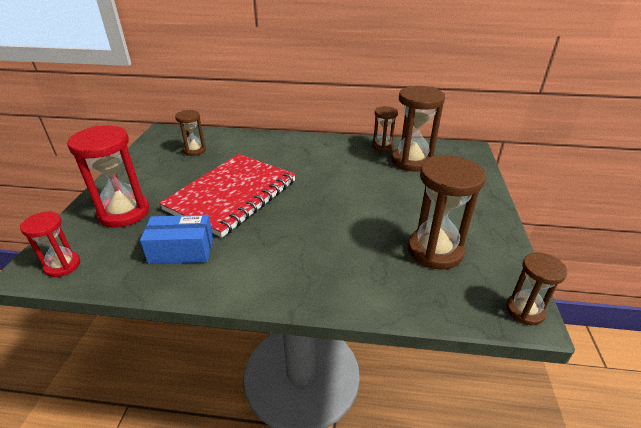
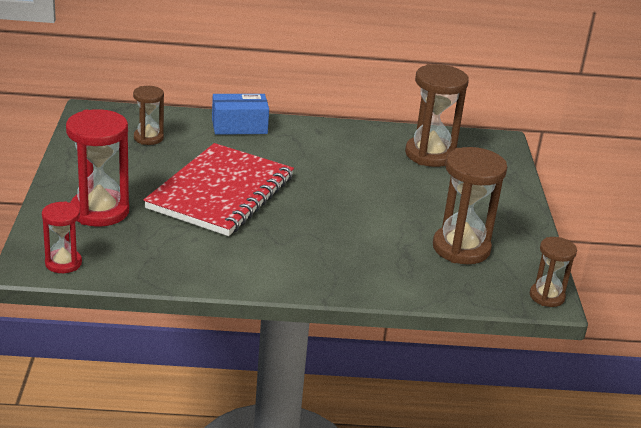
camera: 10 degrees left, 5 degrees down
blue box [140,215,213,264] -> blue box moved to [212,94,269,135]
brown hourglass [372,106,398,152] -> none

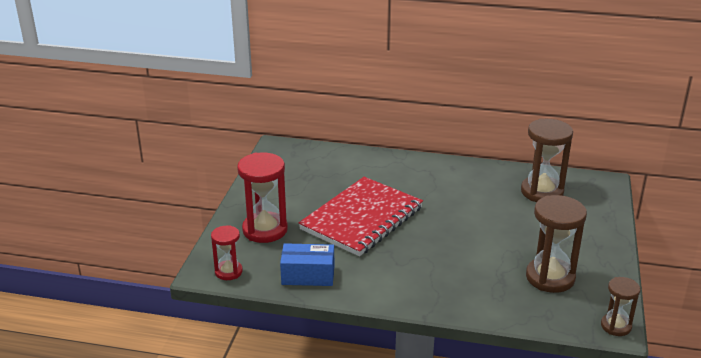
camera: 15 degrees right, 0 degrees up
brown hourglass [133,86,164,145] -> none
blue box [212,94,269,135] -> blue box moved to [280,243,334,286]

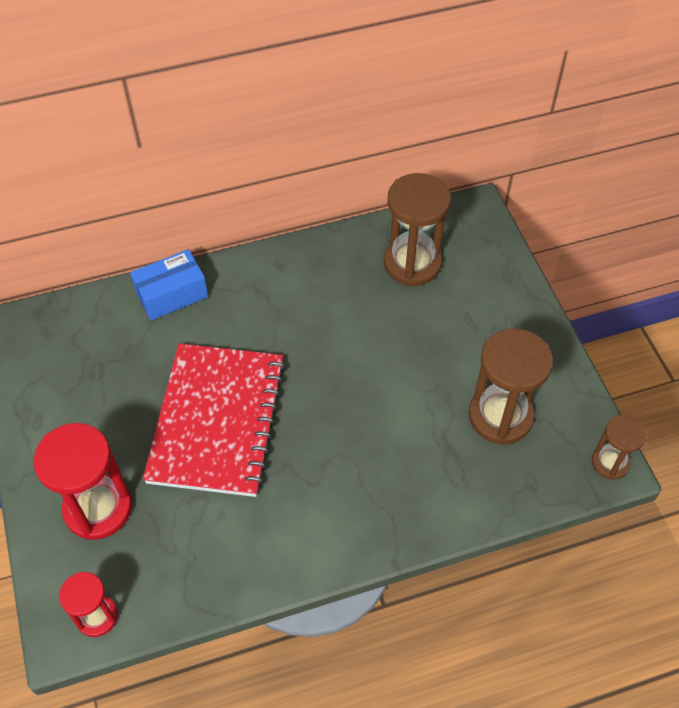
camera: 30 degrees left, 25 degrees up
blue box [280,243,334,286] -> blue box moved to [130,249,208,321]

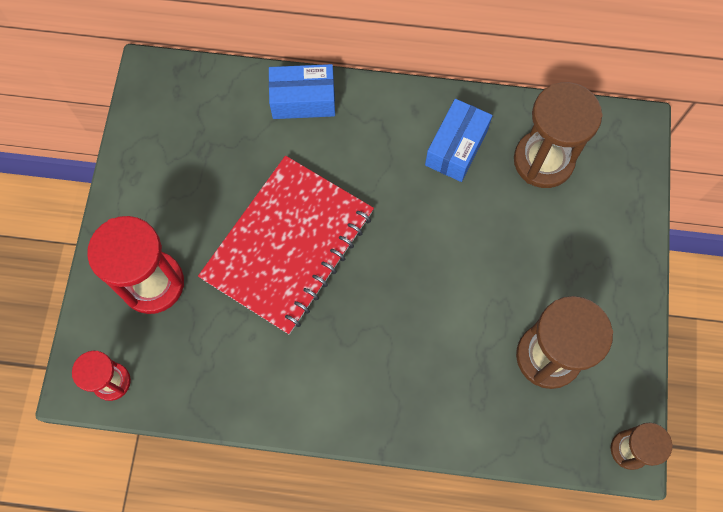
camera: 25 degrees right, 15 degrees up
none -> blue box [425,99,493,182]

